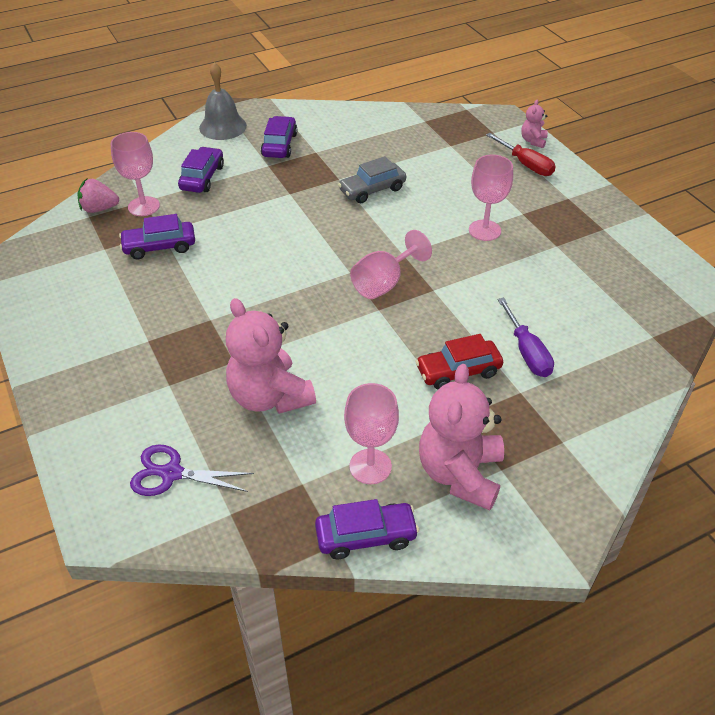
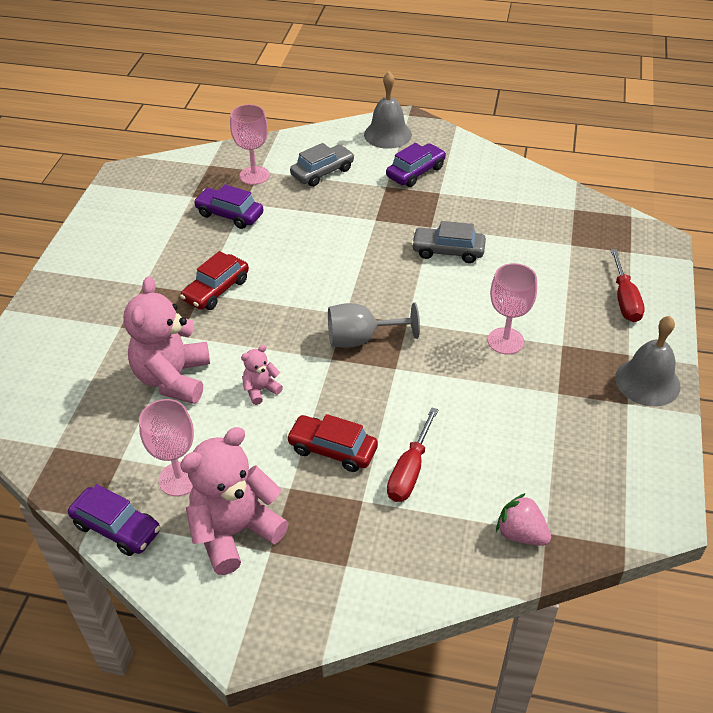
camera: 40 degrees right, 0 degrees up
pink strawberry [78,179,119,213] -> pink strawberry moved to [496,493,551,546]
purple scissors [130,444,254,496] -> none
purple car [178,147,224,193] -> grey car [290,143,355,187]
pink goblet [350,230,432,299] -> grey goblet [328,303,420,348]
purple screwdriver [497,298,554,377] -> red screwdriver [387,407,438,502]
pink teddy bear [521,99,548,148] -> pink teddy bear moved to [241,345,283,405]
none -> red car [180,251,249,310]
none -> grey bell [615,316,680,406]

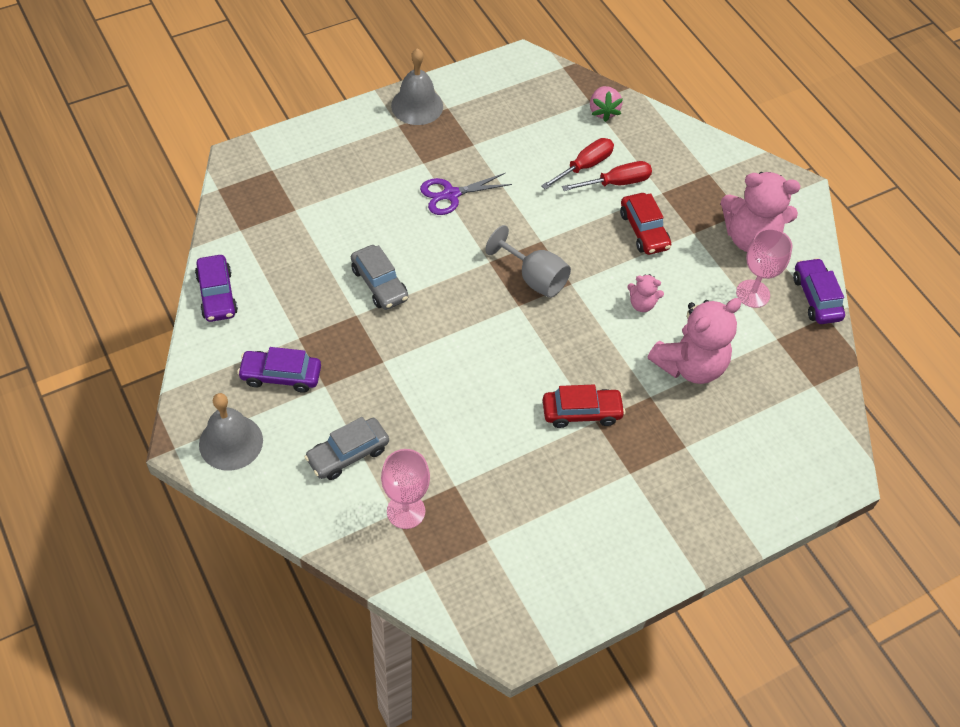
camera: 135 degrees left, 10 degrees up
purple car [193,184,263,229] -> purple car moved to [195,255,238,322]
grey car [290,143,355,187] -> grey car turned 45 degrees counterclockwise [304,417,389,480]
pink goblet [488,263,537,354] -> purple scissors [420,173,512,215]
red screwdriver [611,249,645,322] -> red screwdriver moved to [541,138,614,190]

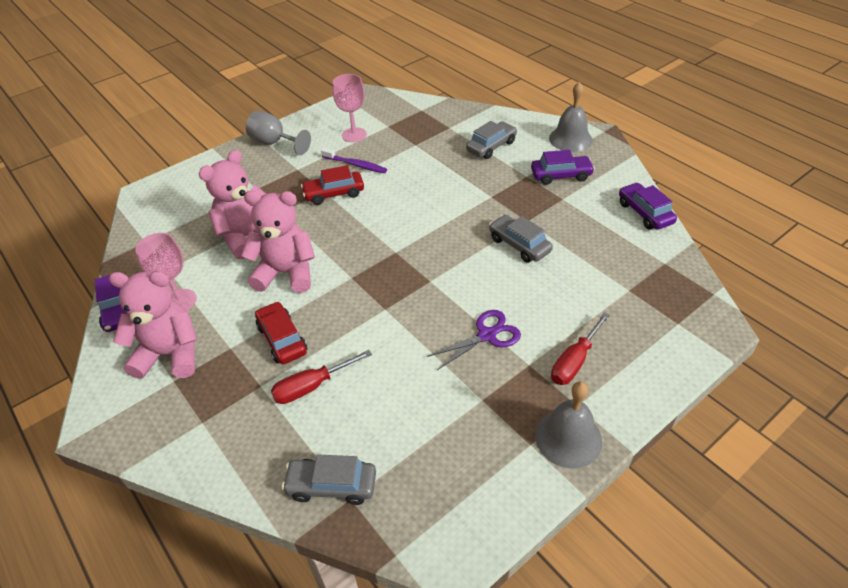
camera: 175 degrees right, 10 degrees down
pink goblet [381,449,430,529] -> pink goblet moved to [333,74,367,142]
grey goblet [485,225,571,298] -> grey goblet moved to [246,111,311,155]
red screwdriver [541,138,614,190] -> red screwdriver moved to [551,312,610,385]
pink strawberry [590,86,623,122] -> grey car [282,455,376,505]
pink teddy bear [627,274,664,312] -> pink teddy bear [241,191,315,293], size x2.15
none -> purple toothbrush [321,148,387,173]

